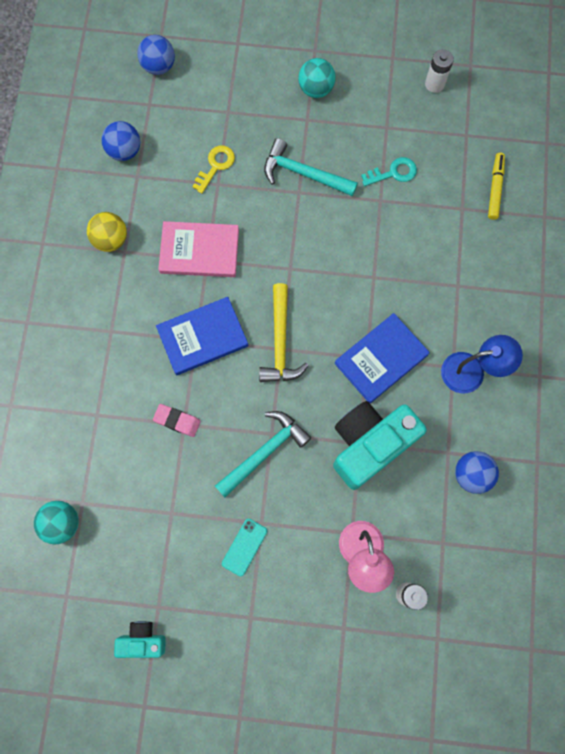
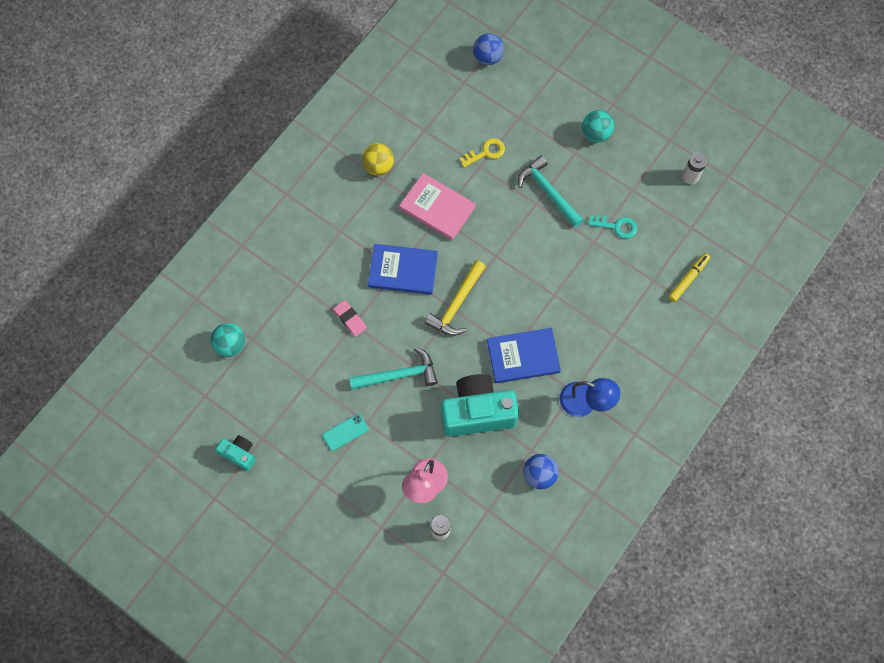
camera: 30 degrees right, 5 degrees down
blue ball [101,121,140,161] -> none

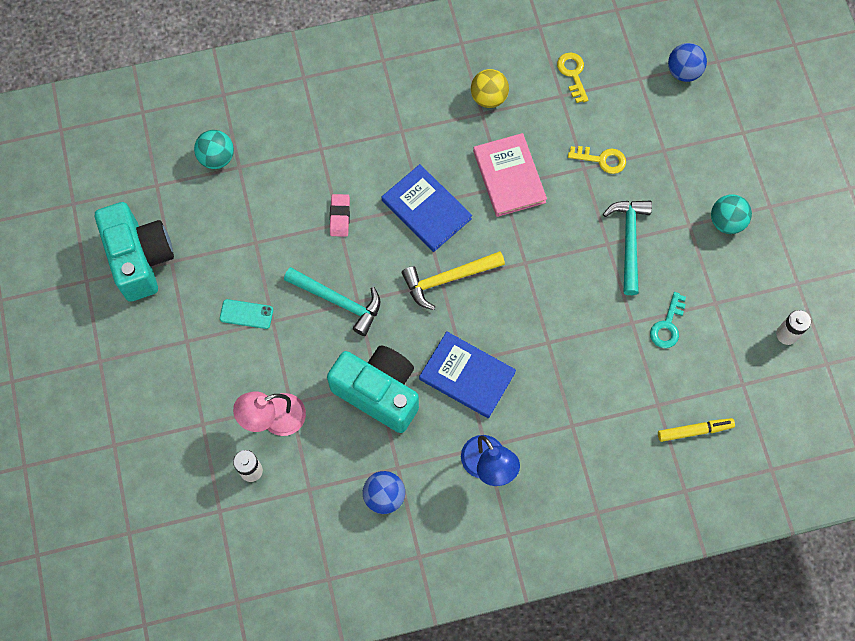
camera: 40 degrees right, 0 degrees up
turquoise camera [215,435,256,471] -> turquoise camera [95,202,174,302], size x2.03
turquoise key [588,215,637,239] -> turquoise key turned 60 degrees clockwise [650,292,686,348]
none -> yellow key [557,53,588,103]

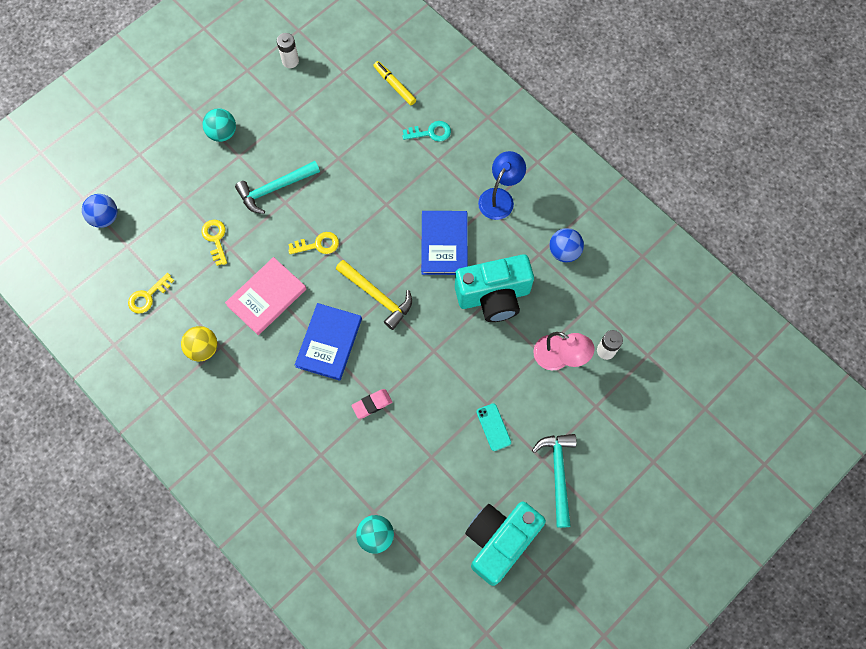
camera: 120 degrees left, 0 degrees up
turquoise hammer [284,267,380,336] -> turquoise hammer moved to [532,434,577,528]
turquoise camera [327,345,419,433] -> turquoise camera turned 105 degrees counterclockwise [455,254,534,322]
turquoise key [650,292,686,348] -> turquoise key moved to [402,121,451,142]
none -> yellow key [288,232,339,254]

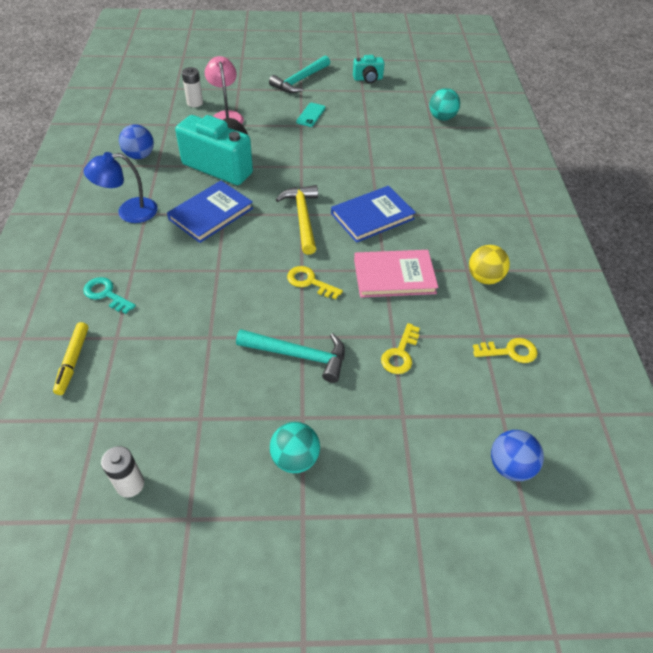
camera: 140 degrees left, 20 degrees down
pink eraser [351,389,392,419] -> none
turquoise camera [465,501,546,586] -> turquoise camera [353,55,384,83], size x0.49

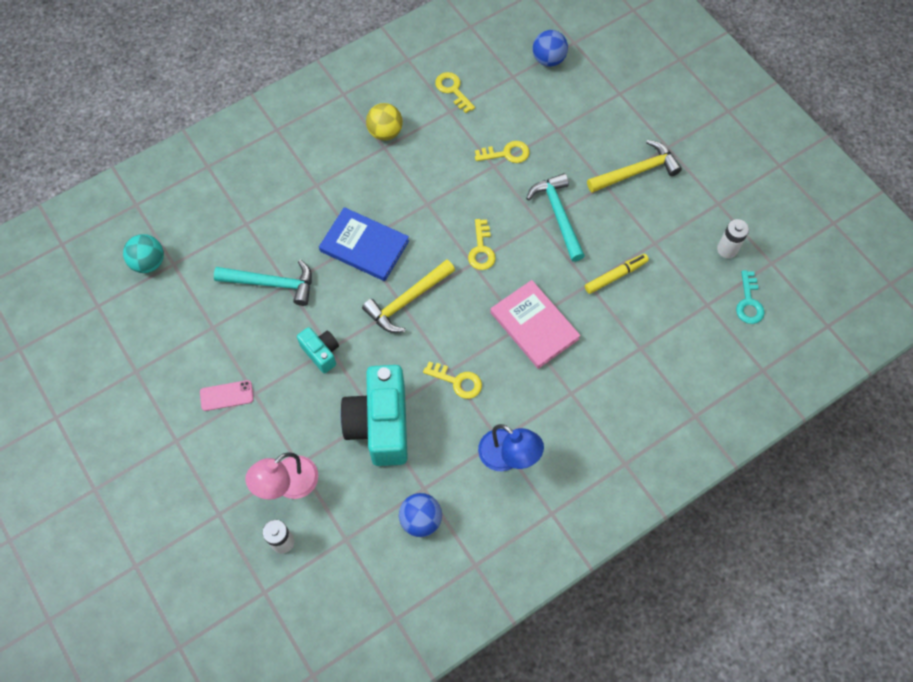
camera: 120 degrees left, 15 degrees up
yellow marker [53,322,89,395] -> yellow marker moved to [585,254,649,294]
turquoise key [83,277,136,314] -> turquoise key moved to [736,270,765,324]
blue book [167,181,253,243] -> yellow key [423,362,482,399]
turquoise hammer [269,55,330,93] -> turquoise hammer moved to [214,260,312,306]
turquoise ball [270,422,320,473] -> yellow hammer [587,140,682,193]
turquoise phone [296,103,326,127] -> pink phone [200,380,253,411]
turquoise camera [353,55,384,83] -> turquoise camera moved to [297,327,339,374]
pink book [354,250,438,298] -> pink book moved to [490,280,581,369]

